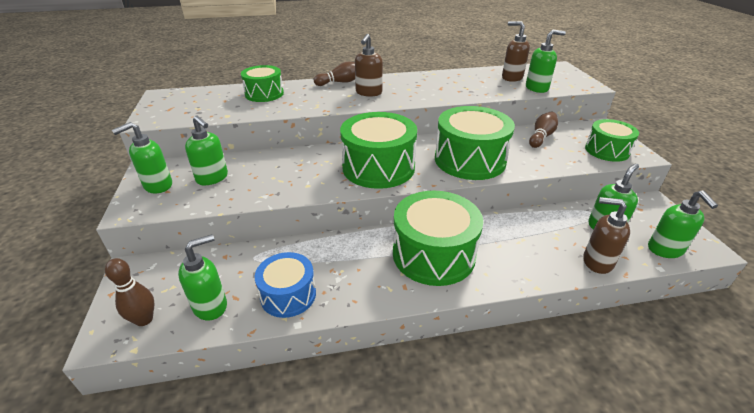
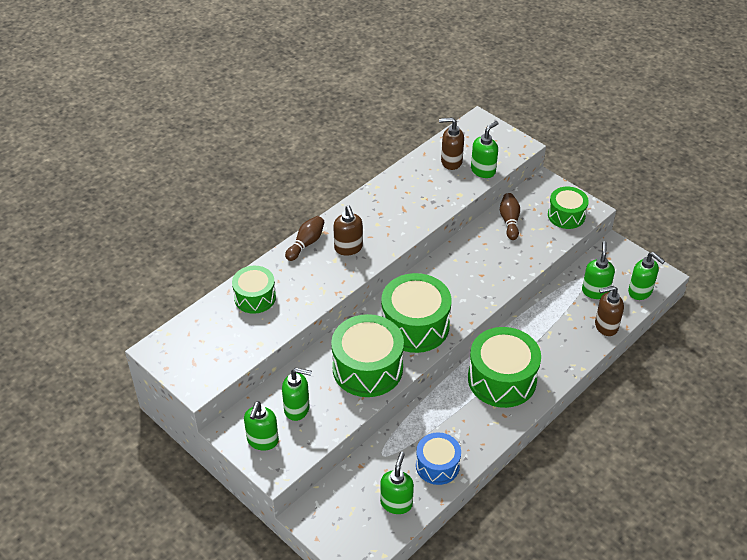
camera: 35 degrees left, 10 degrees up
brown bowling pin [105,258,154,326] -> none
green drum [435,106,515,180] -> green drum moved to [331,314,404,397]

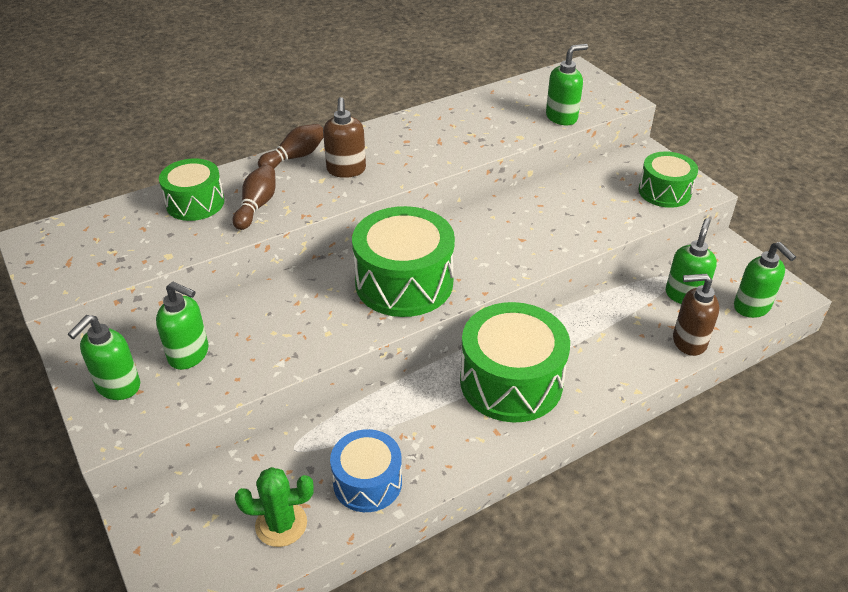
camera: 15 degrees right, 5 degrees down
green drum [331,314,404,397] -> none
green soap dispenser [380,452,414,514] -> green cactus [235,467,314,547]
brown soap dispenser [439,117,464,170] -> none
brown bowling pin [500,193,520,240] -> brown bowling pin moved to [233,165,276,230]

